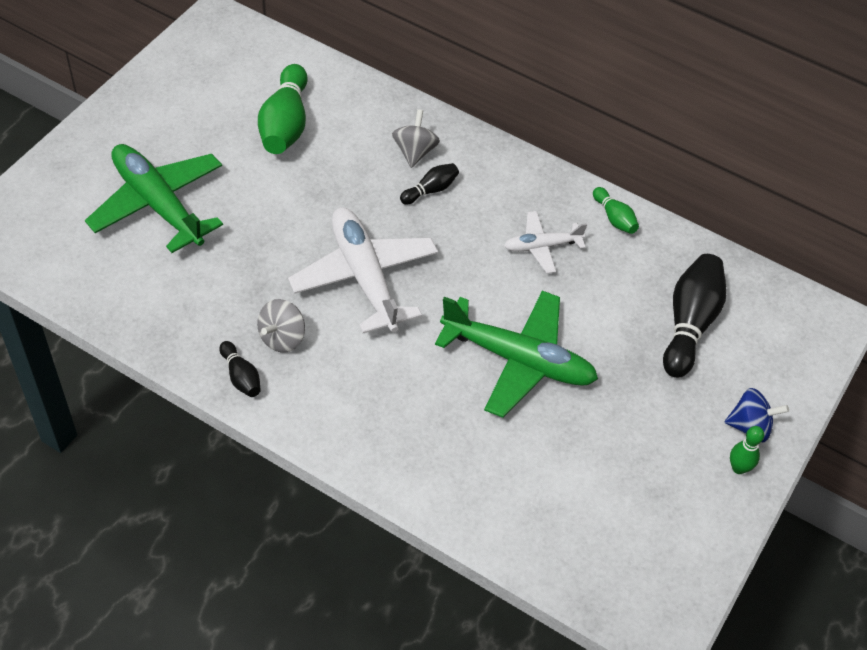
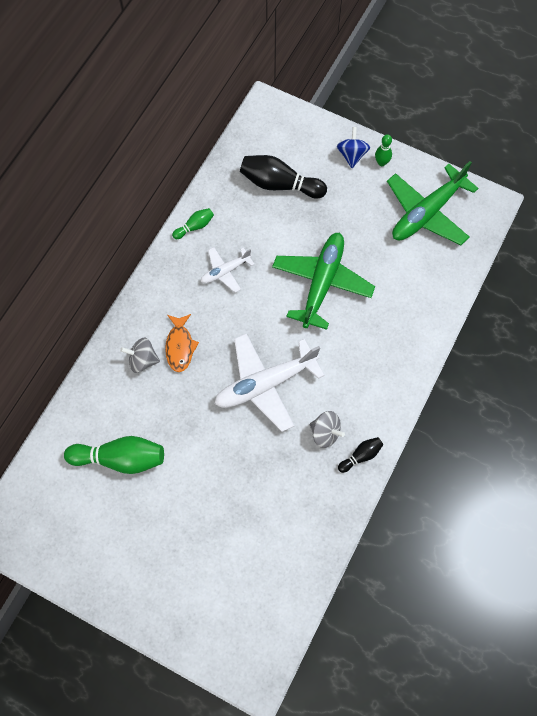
camera: 90 degrees left, 15 degrees up
green plane [85,144,223,253] -> green plane moved to [387,161,479,245]
black bowling pin [400,163,459,205] -> orange fish [165,314,199,372]
white plane [504,211,587,273] -> white plane turned 75 degrees clockwise [201,247,255,293]

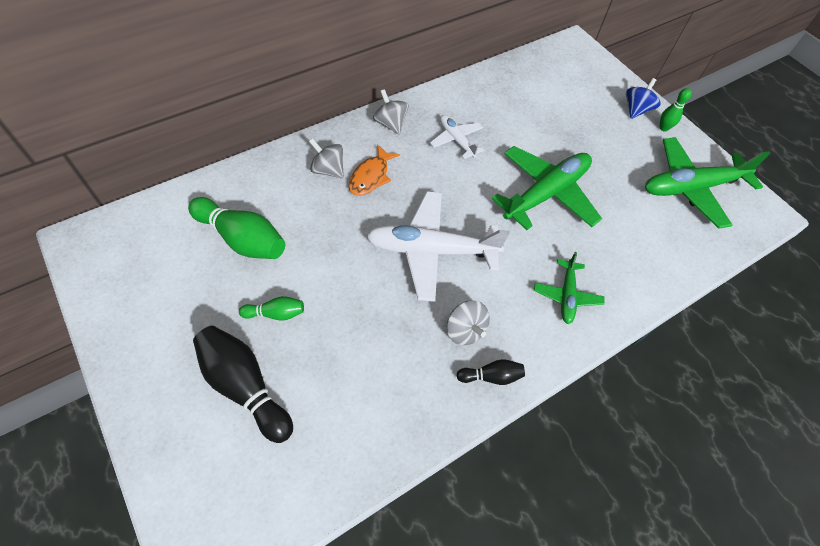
camera: 25 degrees right, 10 degrees down
green bowling pin [172,208,214,239] -> green bowling pin moved to [239,296,304,320]
white plane [201,247,255,293] -> white plane turned 60 degrees clockwise [430,115,484,159]
black bowling pin [240,155,327,198] -> black bowling pin moved to [193,326,293,443]
none -> grey spinning top [373,89,408,134]
none -> green plane [534,252,605,324]

